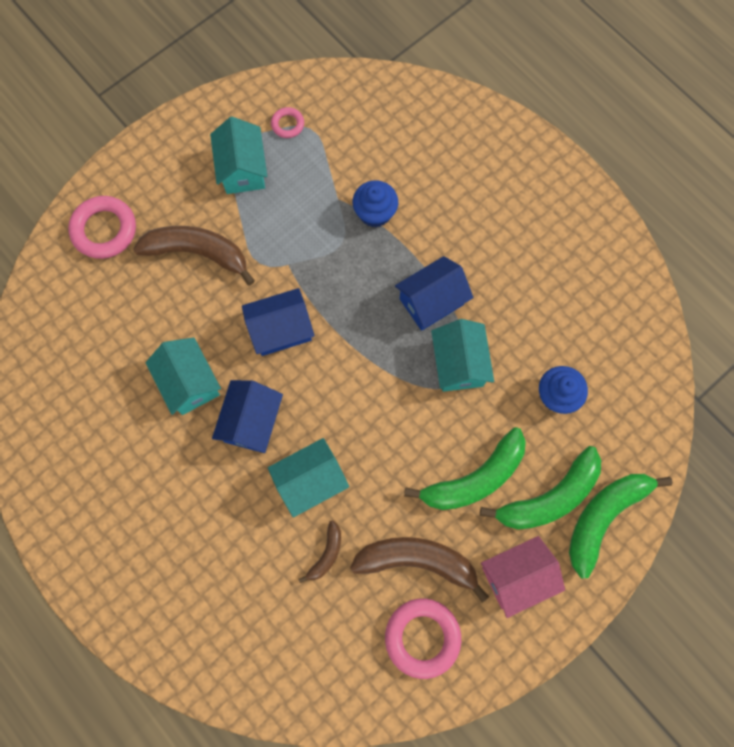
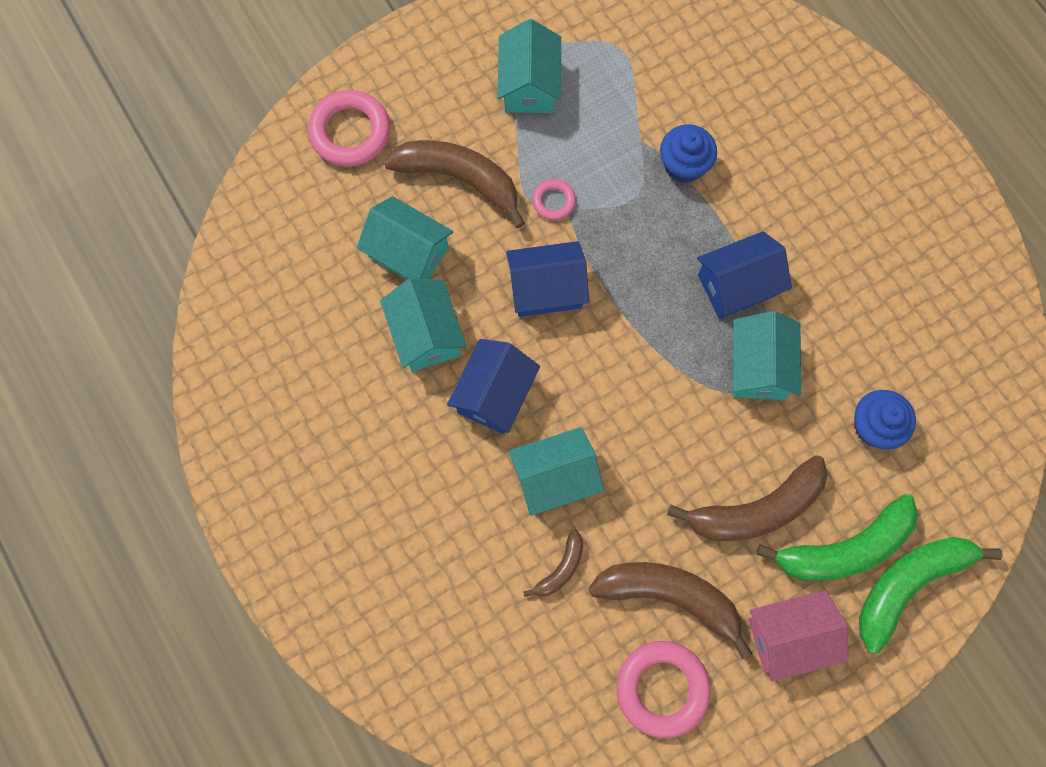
camera: 10 degrees right, 0 degrees up
pink ring [271,107,304,138] -> pink ring moved to [532,179,576,220]
green banana [404,427,526,510] -> brown banana [667,455,828,541]
none -> turquoise house [357,196,453,280]

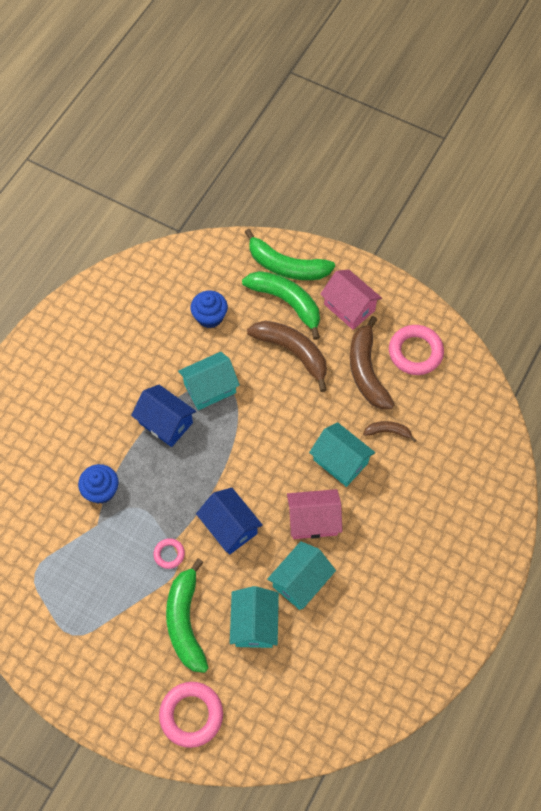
camera: 120 degrees left, 10 degrees down
brown banana [383,140,525,228] -> green banana [166,558,208,673]
blue house [447,339,540,434] -> pink house [287,489,342,539]
turquoise house [498,19,561,113] -> none

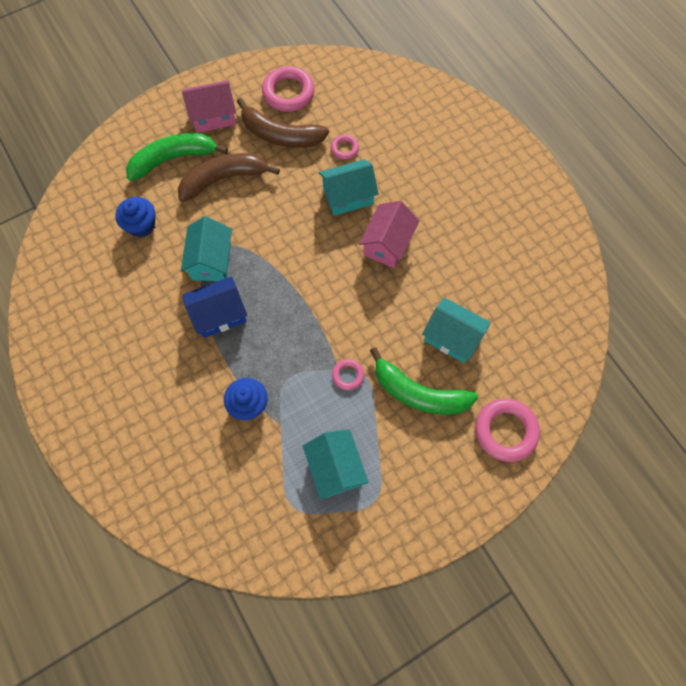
camera: 60 degrees left, 5 degrees up
blue house [196,487,263,554] -> none
green banana [245,229,335,280] -> none
turquoise house [267,541,336,610] -> turquoise house moved to [303,429,369,500]
brown banana [363,421,416,442] -> pink ring [331,135,359,160]

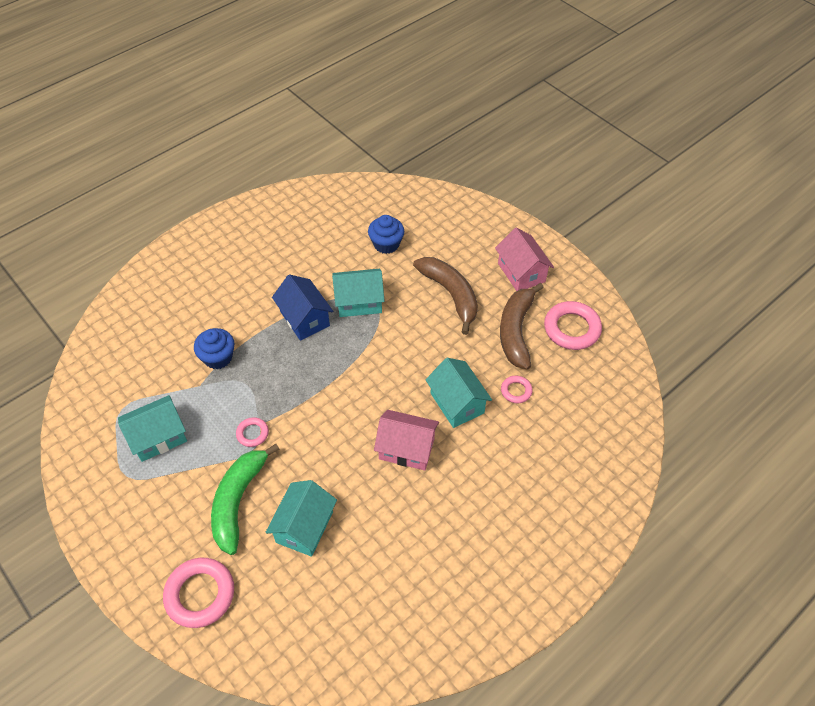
camera: 80 degrees right, 15 degrees down
green banana [126,133,228,181] -> none

